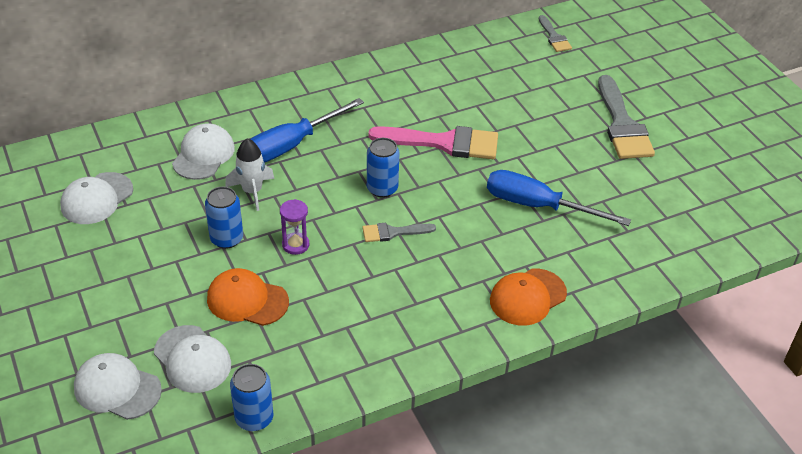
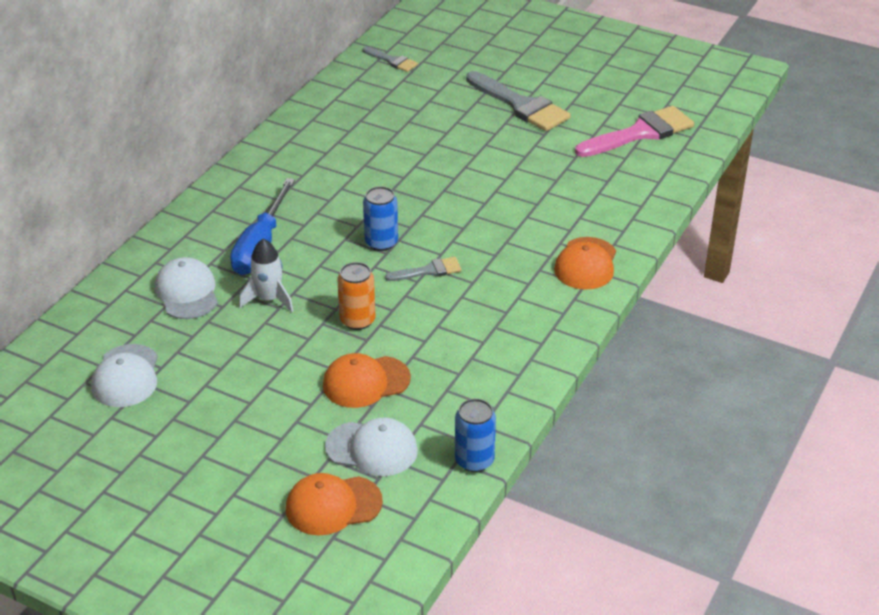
camera: 35 degrees left, 5 degrees down
white cap [74,353,162,420] -> orange cap [286,473,383,536]
blue can [205,187,243,249] -> none
purple hourglass [280,199,309,255] -> orange can [337,262,375,330]
grey brush [362,222,436,242] -> grey brush turned 150 degrees counterclockwise [385,257,462,281]
pink brush [368,126,498,159] -> pink brush moved to [575,106,694,157]
blue screwdriver [487,170,631,226] -> none

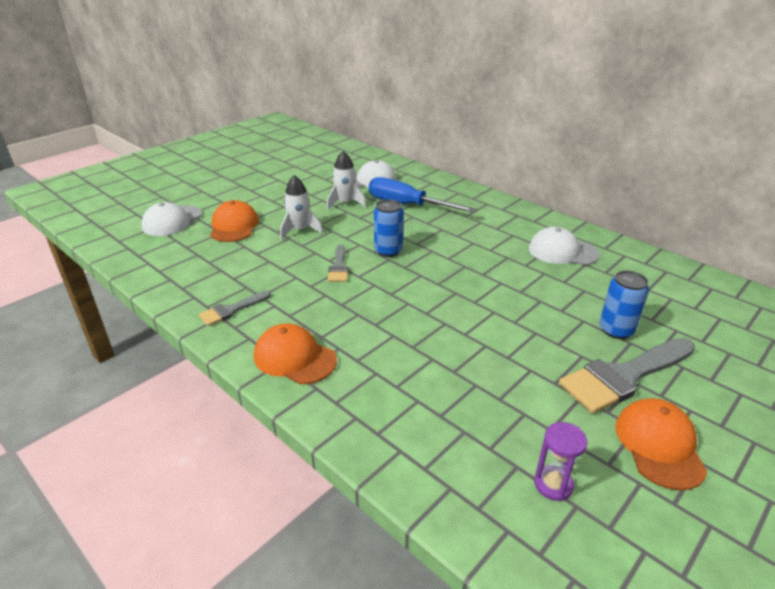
camera: 105 degrees right, 5 degrees down
white cap [91,344,158,407] -> white cap moved to [529,227,600,265]
orange cap [286,473,383,536] -> orange cap moved to [615,398,707,491]
orange can [337,262,375,330] -> white rocket [280,175,323,240]
grey brush [363,47,418,72] -> grey brush moved to [199,291,271,326]
blue can [455,399,496,472] -> blue can moved to [599,271,649,339]
pink brush [575,106,694,157] -> purple hourglass [534,422,588,501]

